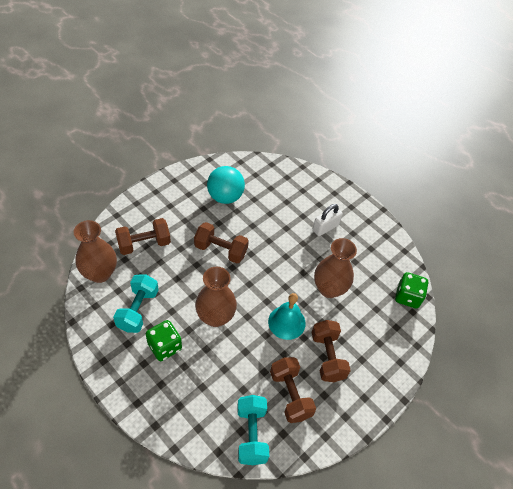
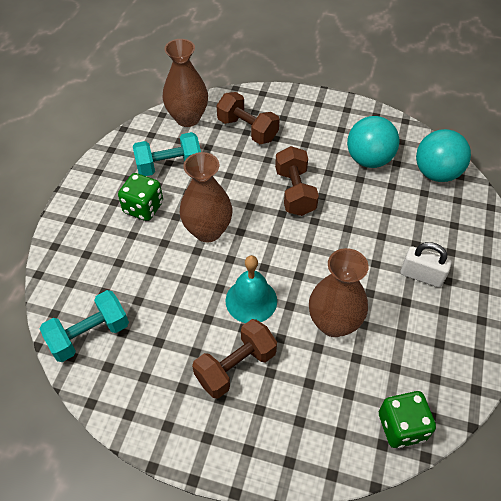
camera: 65 degrees right, 0 degrees up
brown dumbbell [270,357,316,423] -> none
none -> turquoise ball [416,129,471,182]

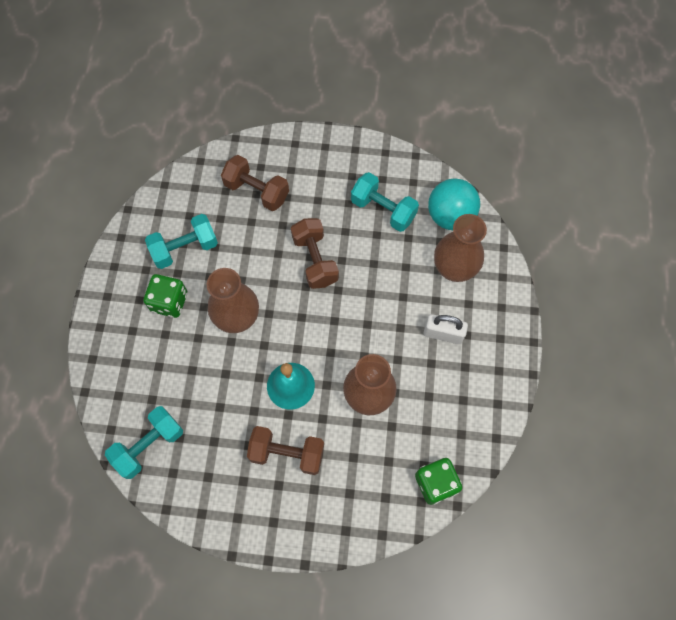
camera: 10 degrees left, 15 degrees up
brown vase [163,39,208,127] -> brown vase moved to [434,214,487,282]
brown dumbbell [192,319,277,399] -> brown dumbbell turned 60 degrees clockwise [247,426,324,475]
turquoise ball [347,116,400,168] -> turquoise dumbbell [351,172,419,232]

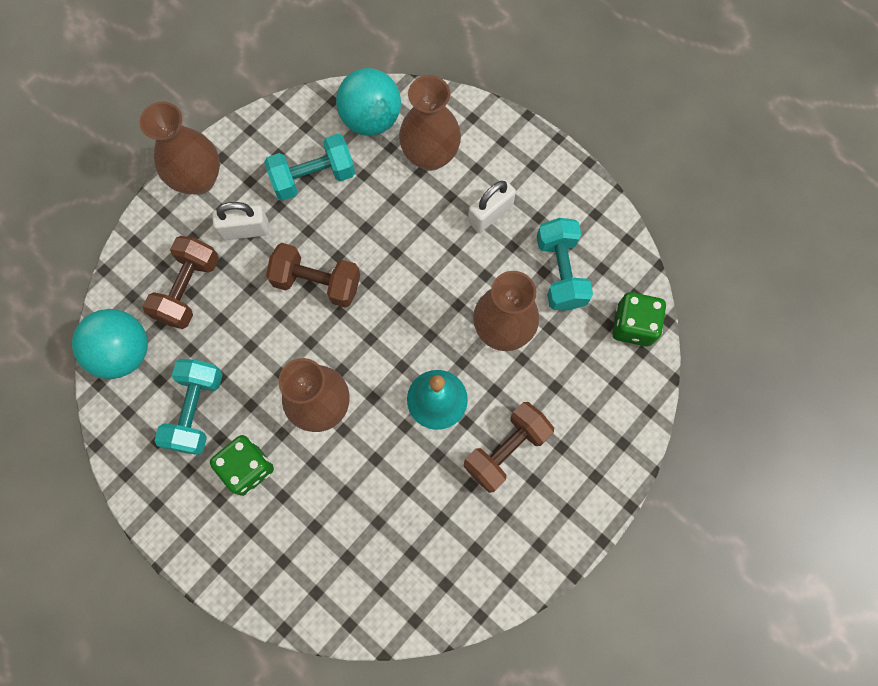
camera: 55 degrees left, 5 degrees up
turquoise dumbbell [105,406,183,479] -> turquoise dumbbell moved to [537,218,593,310]
brown dumbbell [221,155,289,211] -> brown dumbbell turned 45 degrees counterclockwise [143,236,219,329]
none -> turquoise ball [72,309,148,379]
none -> brown vase [139,102,220,195]
none -> white padlock [212,202,269,240]

